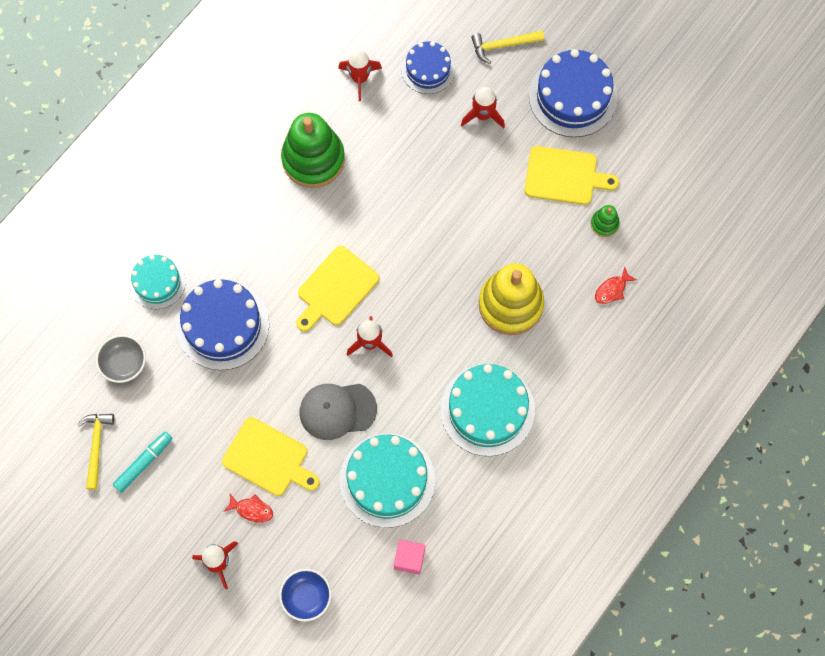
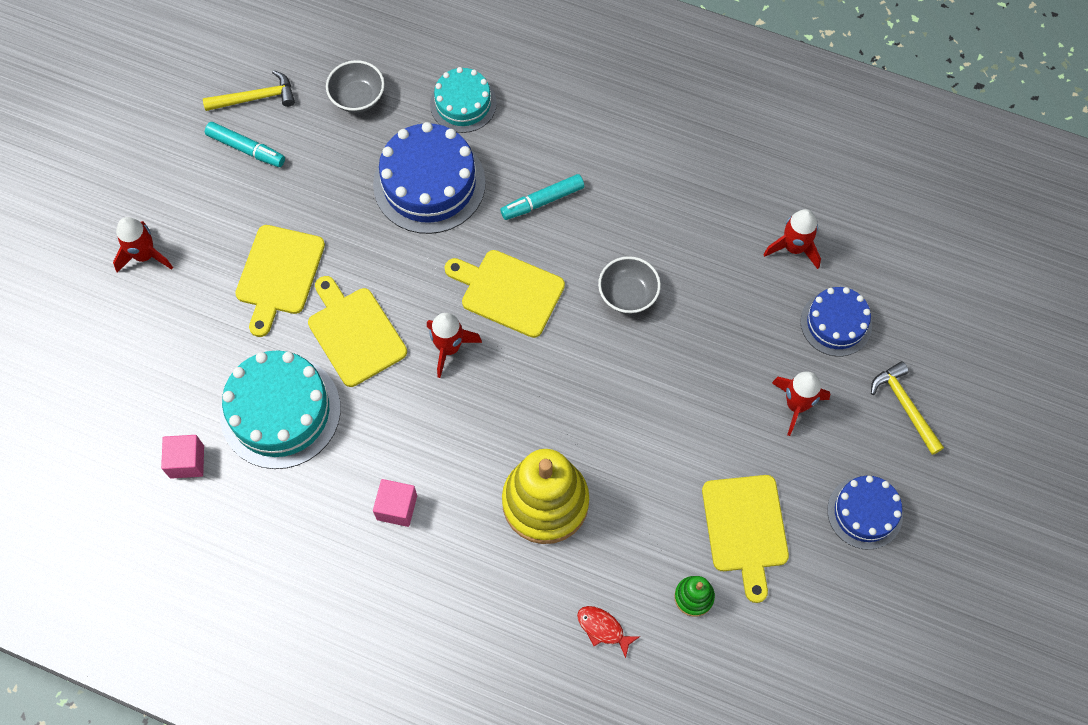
camera: 75 degrees right, 5 degrees down
red fish [223,494,273,523] -> none
blue bowl [279,569,332,622] -> none
green stacking toy [281,113,345,188] -> none
grey cap [300,384,377,440] -> yellow cutting board [308,276,407,387]
turquoise cake [441,364,535,456] -> pink cube [373,479,417,527]
blue cake [529,49,618,137] -> blue cake [827,476,903,550], size x0.61
none -> turquoise marker [500,174,584,220]
none -> grey bowl [598,256,661,314]

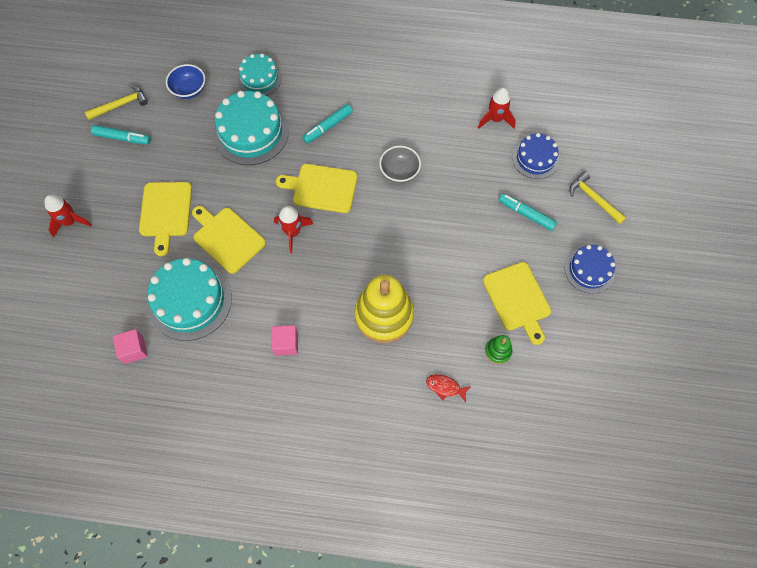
camera: 15 degrees left, 0 degrees up
grey bowl [326,60,385,113] -> blue bowl [166,64,205,99]
blue cake [373,122,486,234] -> turquoise cake [213,91,289,165]
red rocket [772,372,830,436] -> turquoise marker [499,193,557,231]

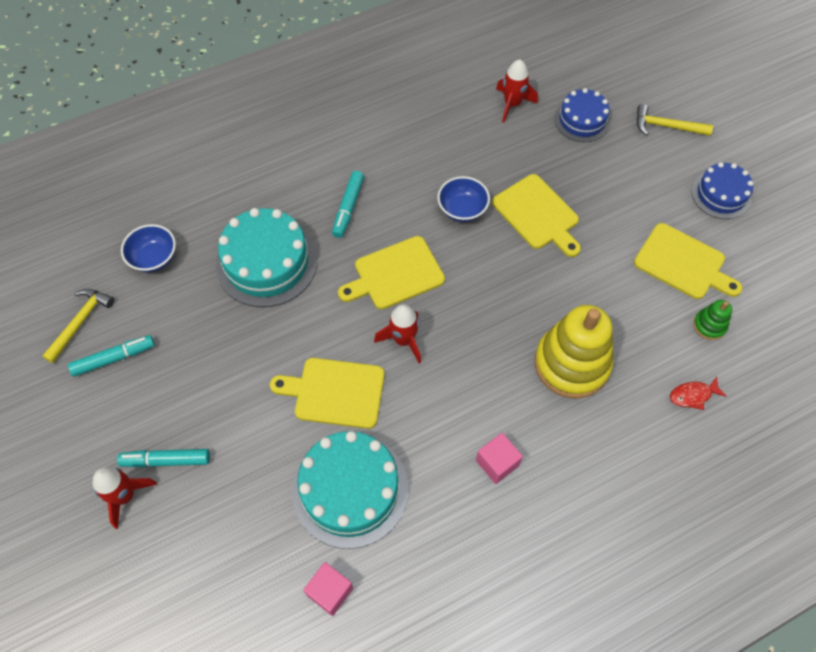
camera: 35 degrees left, 5 degrees down
yellow cutting board [139,182,192,256] -> yellow cutting board moved to [492,174,581,257]
turquoise cake [238,54,282,96] -> none
grey bowl [379,146,421,183] -> blue bowl [437,176,490,222]
turquoise marker [499,193,557,231] -> turquoise marker moved to [117,449,210,468]

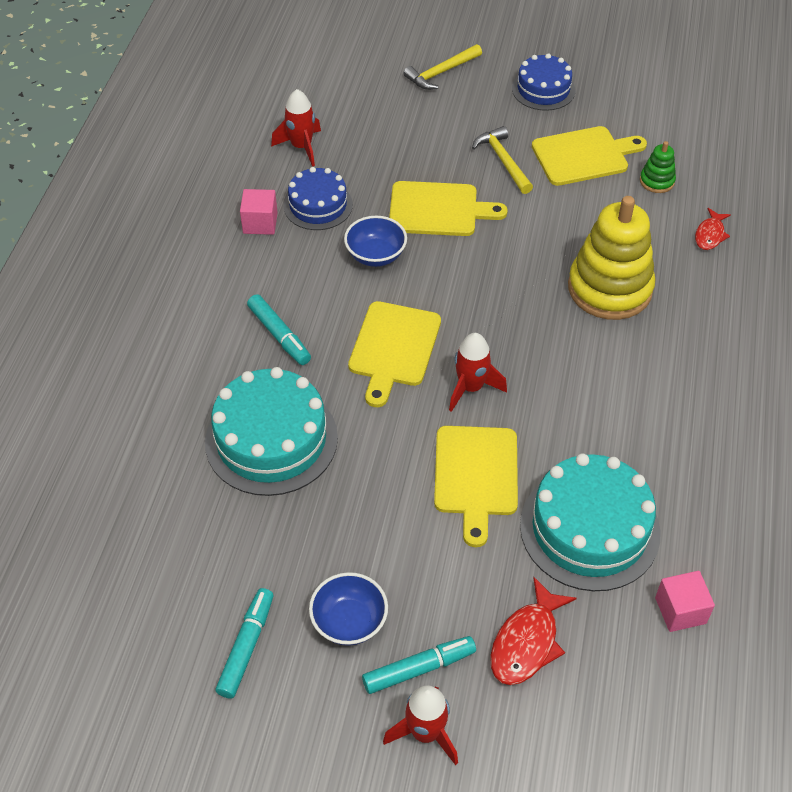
camera: 50 degrees left, 10 degrees down
yellow hammer [42,289,114,363] -> yellow hammer moved to [472,126,533,194]
turquoise marker [117,449,210,468] -> turquoise marker turned 150 degrees counterclockwise [362,636,476,694]
blue bowl [121,224,176,272] -> blue bowl moved to [309,572,388,646]
yellow cutting board [270,358,385,429] -> yellow cutting board turned 45 degrees counterclockwise [434,426,518,547]
pink cube [476,433,523,484] -> pink cube moved to [240,189,278,235]
blue cake [554,88,610,142] -> blue cake moved to [284,167,353,230]
none -> red fish [490,577,577,685]

